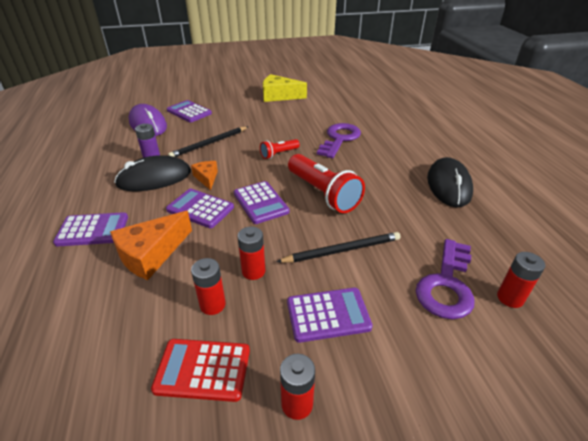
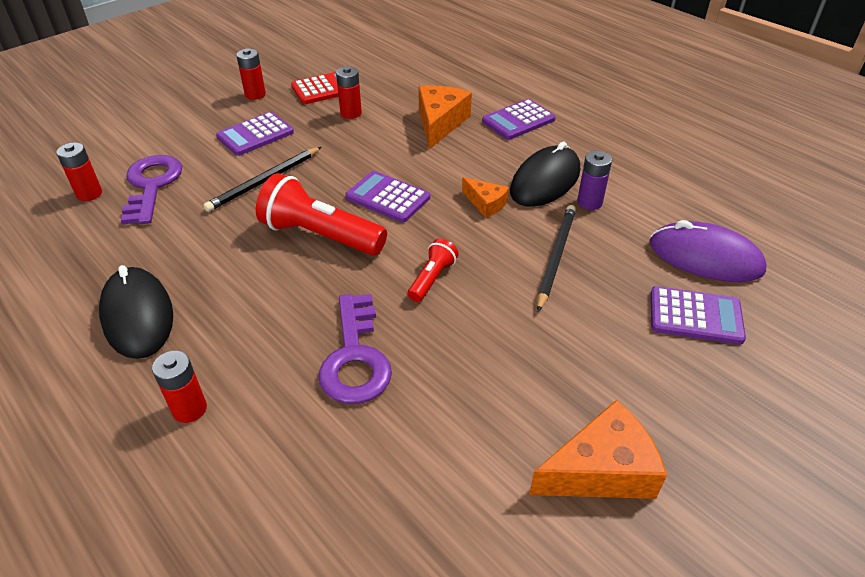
camera: 150 degrees right, 5 degrees up
purple calculator [166,189,234,228] -> none
red battery [237,227,265,280] -> red battery moved to [152,351,207,423]
yellow cheese [263,74,307,102] -> orange cheese [529,400,667,499]

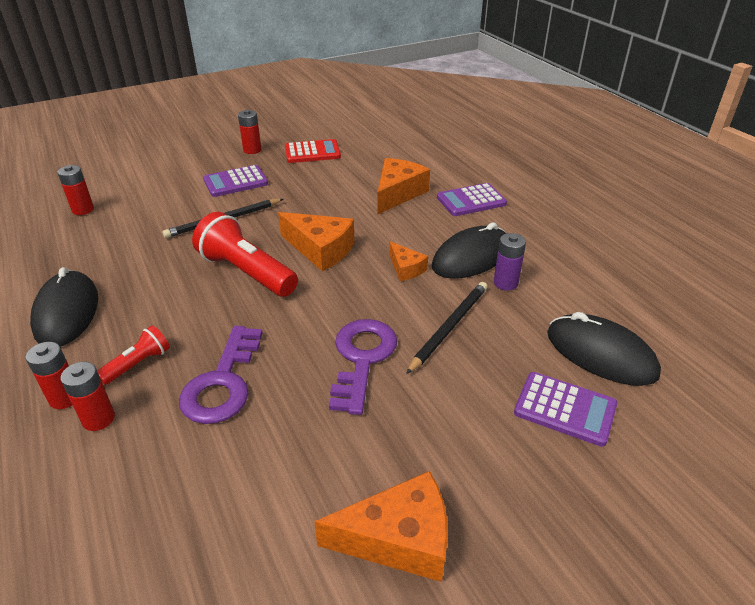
camera: 15 degrees right, 5 degrees down
purple key [121,155,182,224] -> purple key moved to [329,319,397,415]
red battery [336,66,362,119] -> red battery moved to [60,362,115,431]
purple calculator [345,171,430,223] -> orange cheese [278,212,355,271]
red flashlight [408,239,459,302] -> red flashlight moved to [97,325,170,385]
purple mouse [650,220,767,282] -> black mouse [547,312,661,386]

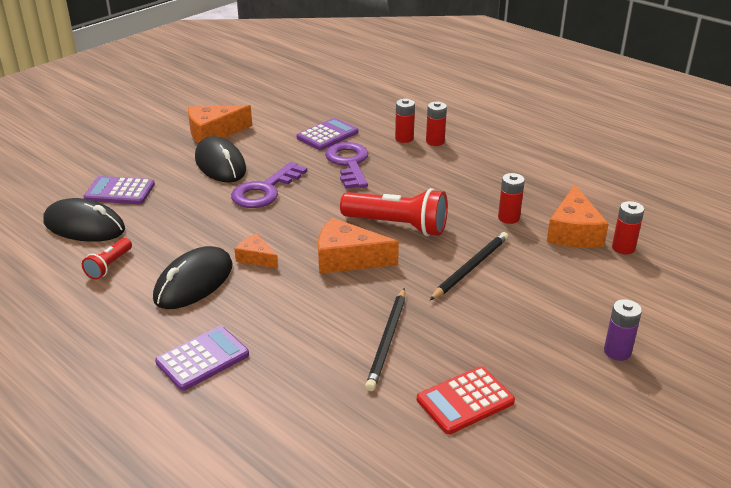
camera: 160 degrees right, 5 degrees down
black mouse [30,267,98,347] -> black mouse moved to [195,136,246,182]
red flashlight [97,325,170,385] -> red flashlight moved to [82,238,132,280]
purple calculator [203,165,268,197] -> purple calculator moved to [297,118,358,150]
red battery [238,110,261,154] -> red battery moved to [498,173,525,224]
purple key [329,319,397,415] -> purple key turned 45 degrees clockwise [231,162,307,208]
orange cheese [378,158,430,214] -> orange cheese moved to [547,185,609,248]
black pencil [406,282,487,374] -> black pencil moved to [365,288,405,391]
purple battery [494,233,526,291] -> purple battery moved to [604,299,642,361]

